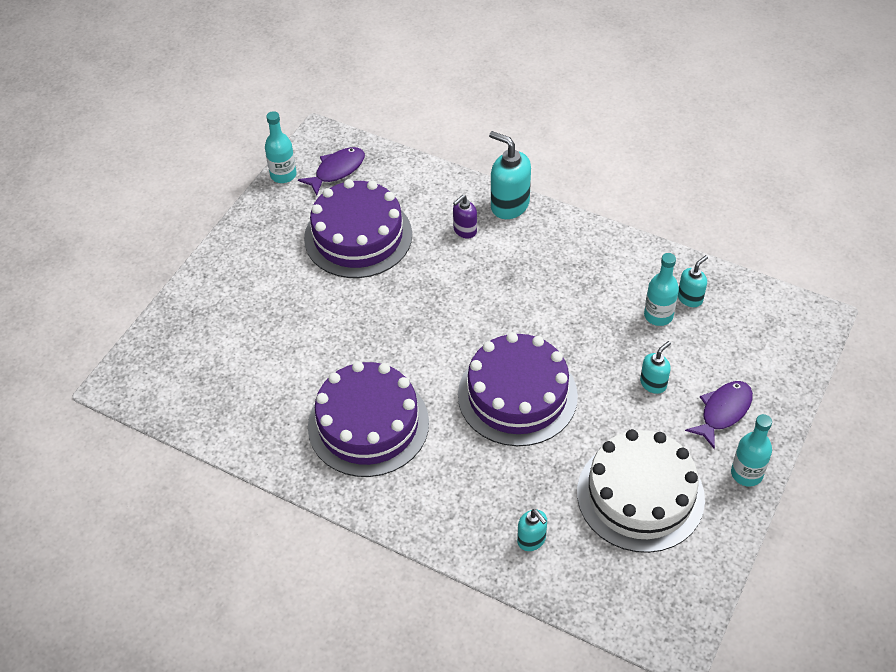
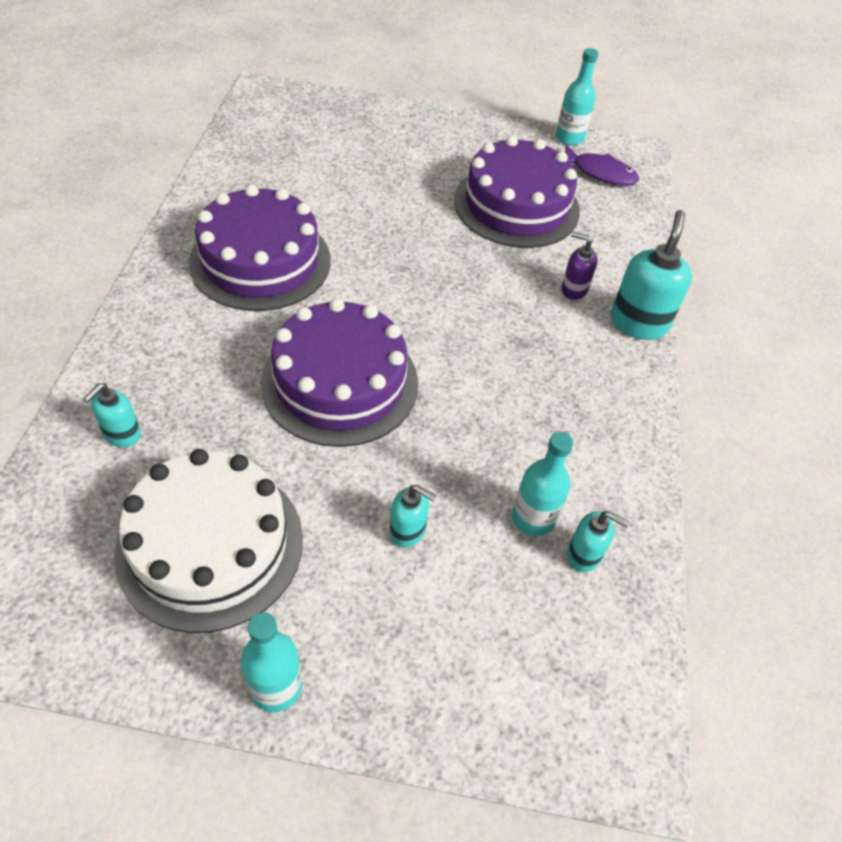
camera: 65 degrees right, 0 degrees up
purple fish [685,381,753,449] -> none

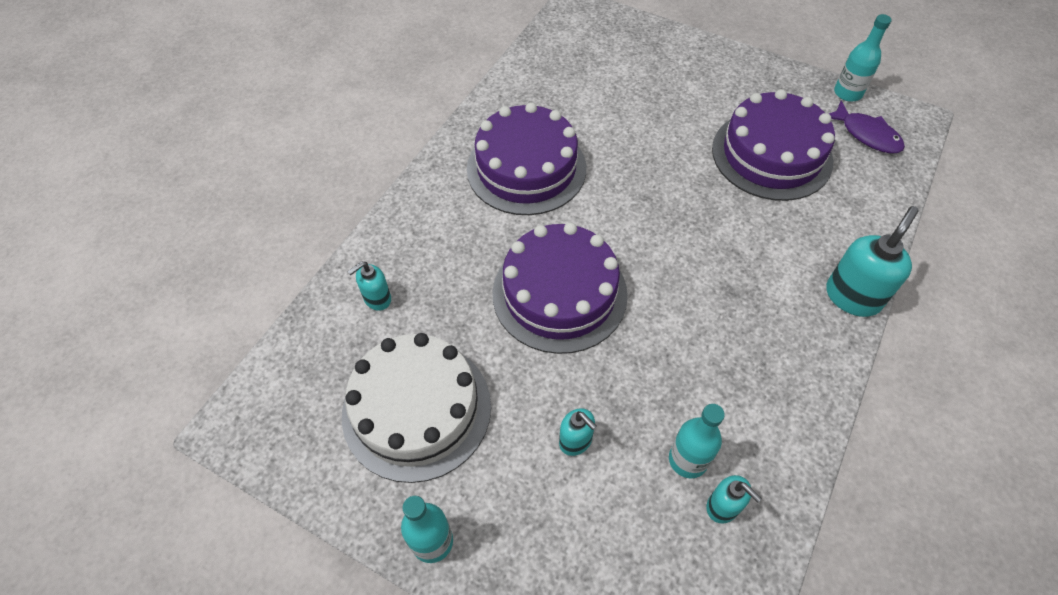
camera: 25 degrees right, 5 degrees up
purple soap dispenser [561,232,598,300] -> none

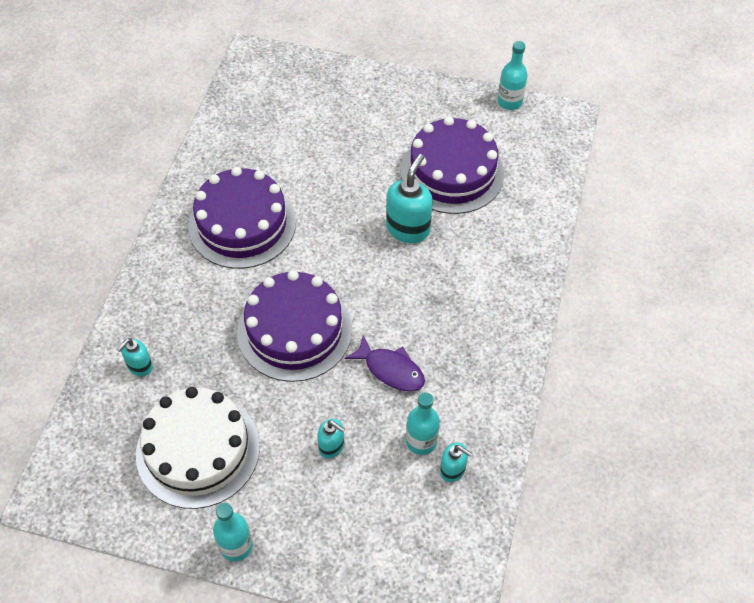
camera: 15 degrees left, 0 degrees up
turquoise soap dispenser [826,206,919,317] -> turquoise soap dispenser moved to [386,154,433,243]
purple fish [828,100,905,153] -> purple fish moved to [345,335,425,391]

